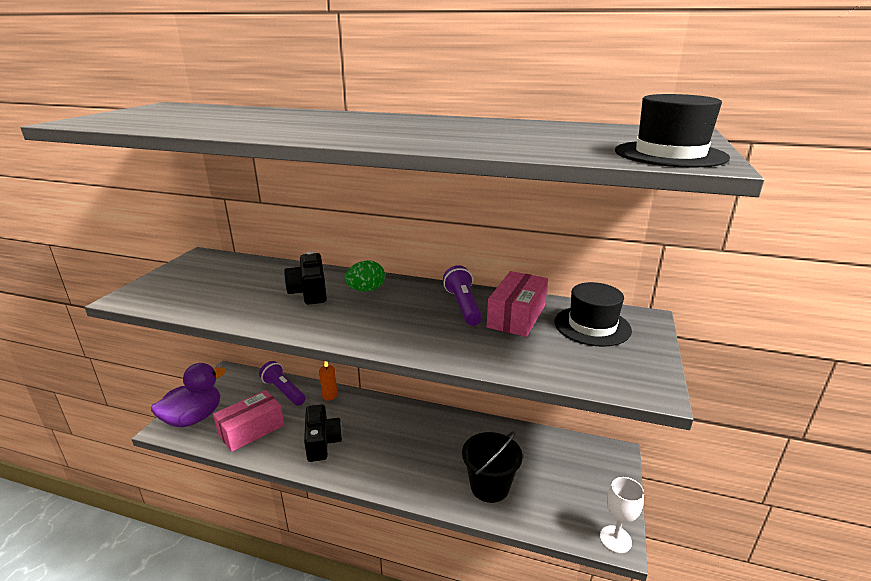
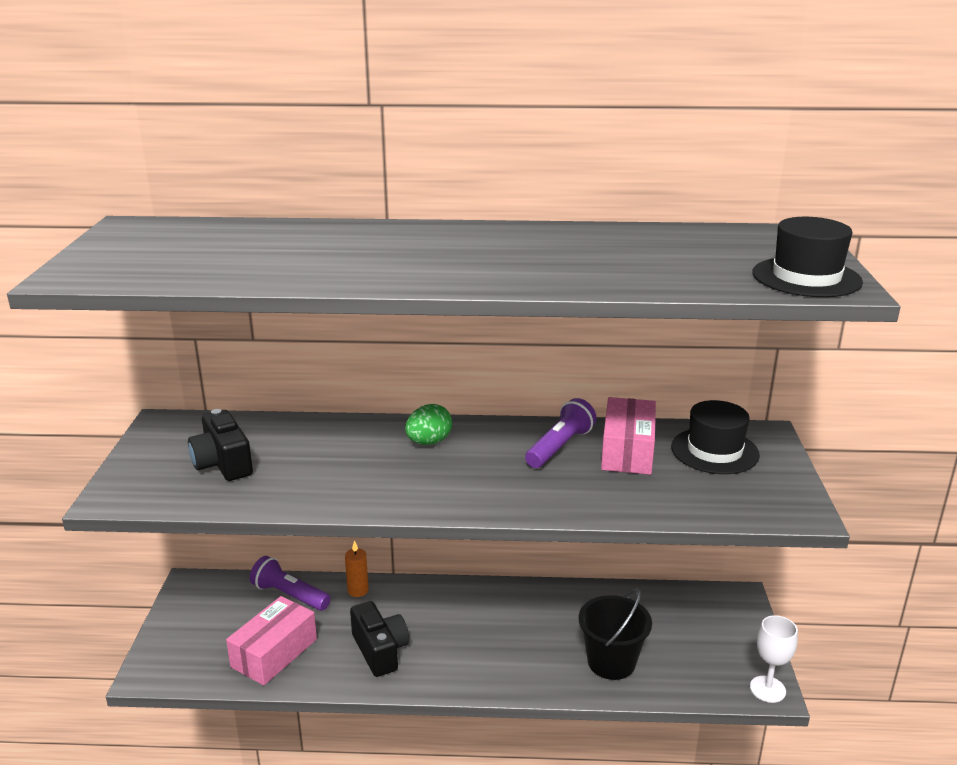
camera: 15 degrees left, 0 degrees up
purple duck [151,363,226,427] -> none
black camera [284,251,327,305] -> black camera moved to [188,409,253,481]
purple flashlight [443,265,482,326] -> purple flashlight turned 60 degrees clockwise [525,398,596,468]

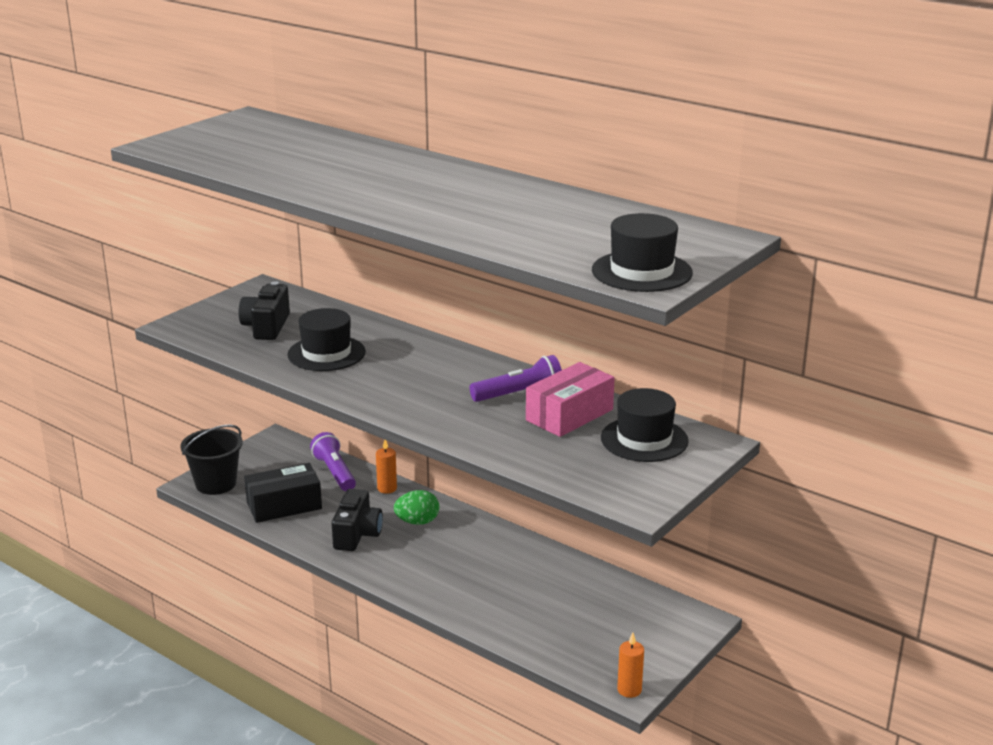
camera: 35 degrees right, 0 degrees up
pink box [226,596,317,685] -> black box [244,463,322,523]
green egg [405,404,452,445] -> green egg moved to [394,490,439,525]
black bucket [578,589,652,680] -> black bucket moved to [180,424,243,495]
white goblet [750,615,798,703] -> orange candle [617,632,644,698]
none -> black hat [287,308,366,371]

